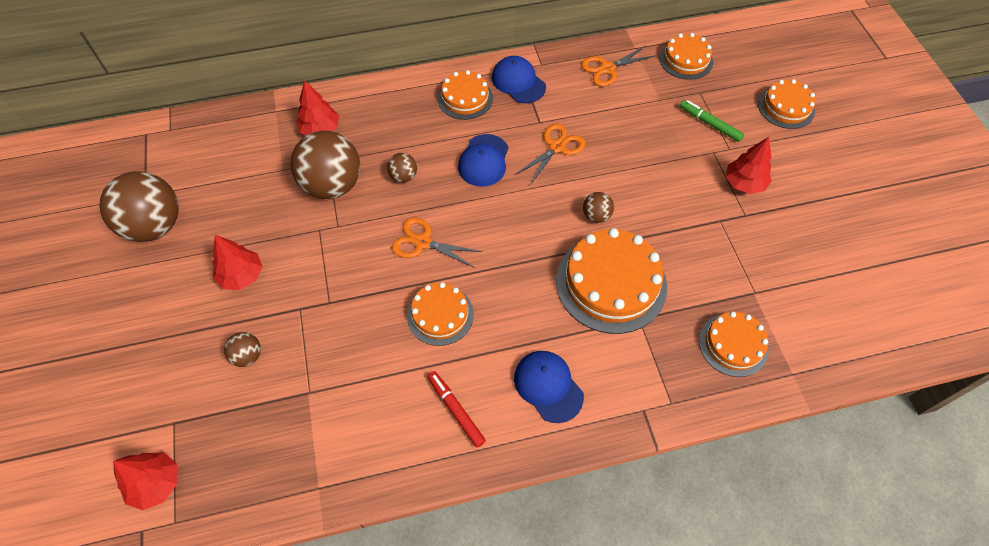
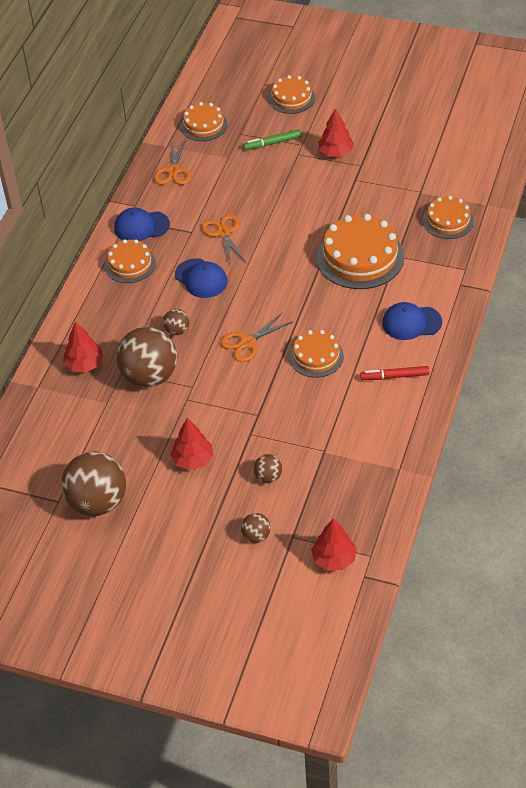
camera: 55 degrees left, 10 degrees down
brown ball [583,192,614,223] -> brown ball moved to [241,513,271,543]

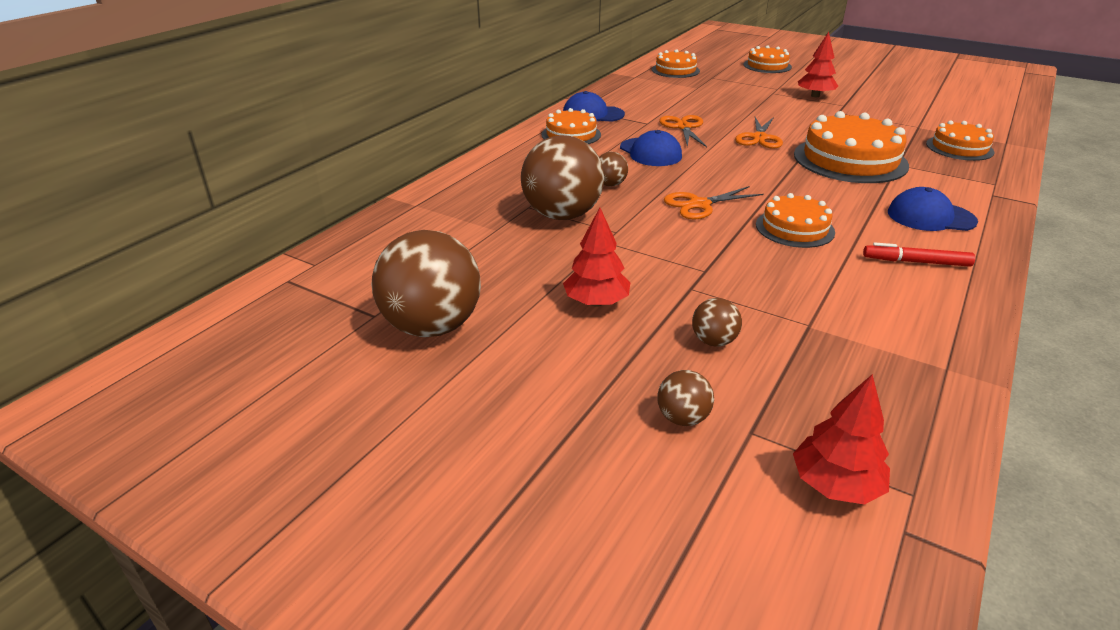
camera: 10 degrees right, 15 degrees down
red tree [63,322,103,372] -> none
orange scissors [154,139,191,185] -> orange scissors moved to [735,117,783,149]
green marker [243,129,301,150] -> none

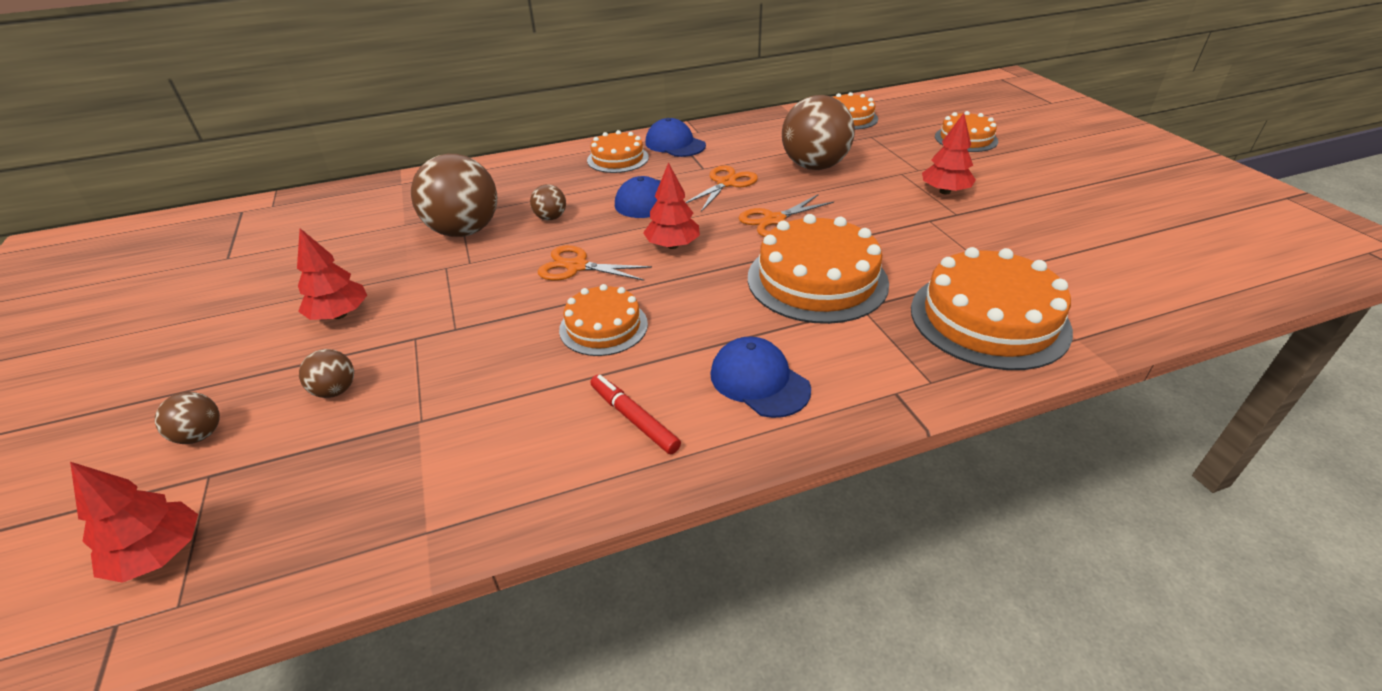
camera: 40 degrees right, 5 degrees up
brown ball [371,230,481,337] -> brown ball moved to [782,95,855,170]
orange cake [926,120,995,161] -> orange cake [911,247,1073,370], size x1.70
none -> red tree [643,162,700,249]

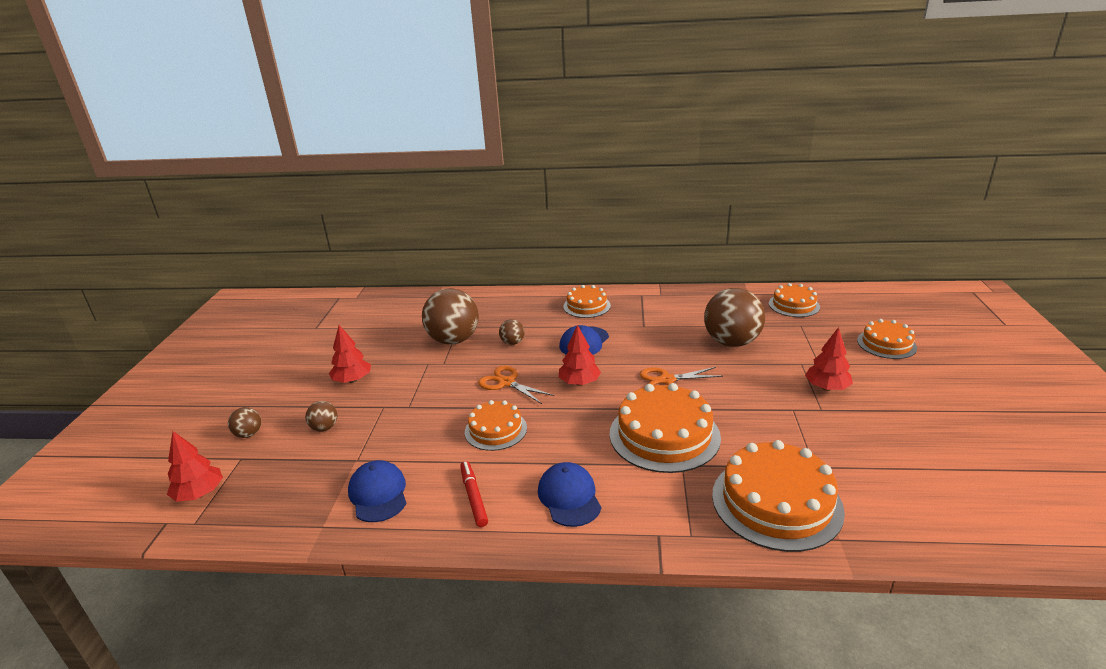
camera: 25 degrees right, 10 degrees down
blue cap [645,118,706,157] -> blue cap moved to [348,460,407,522]
orange scissors [685,165,758,212] -> none

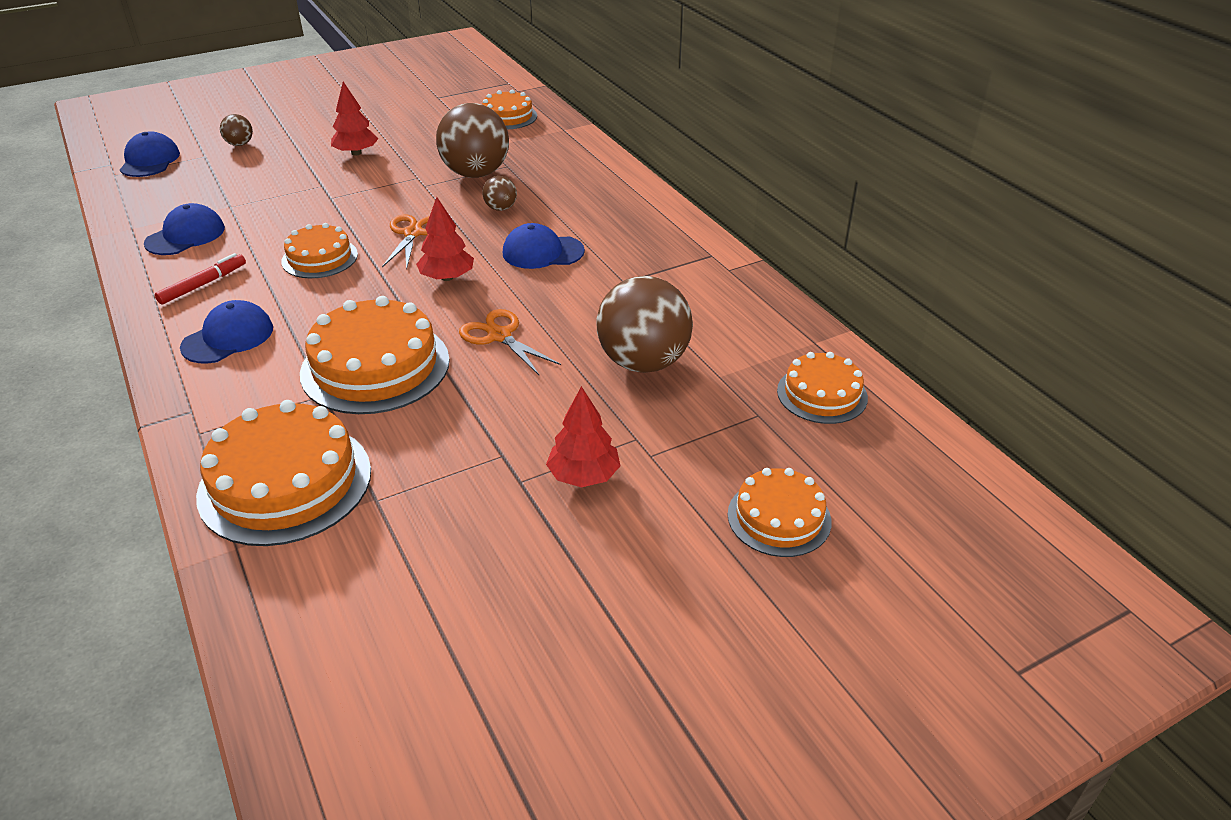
camera: 55 degrees right, 10 degrees up
red tree [167,431,223,502] -> blue cap [120,131,180,177]
brown ball [305,401,337,432] -> none
orange cake [563,285,611,318] -> orange cake moved to [482,90,537,129]

